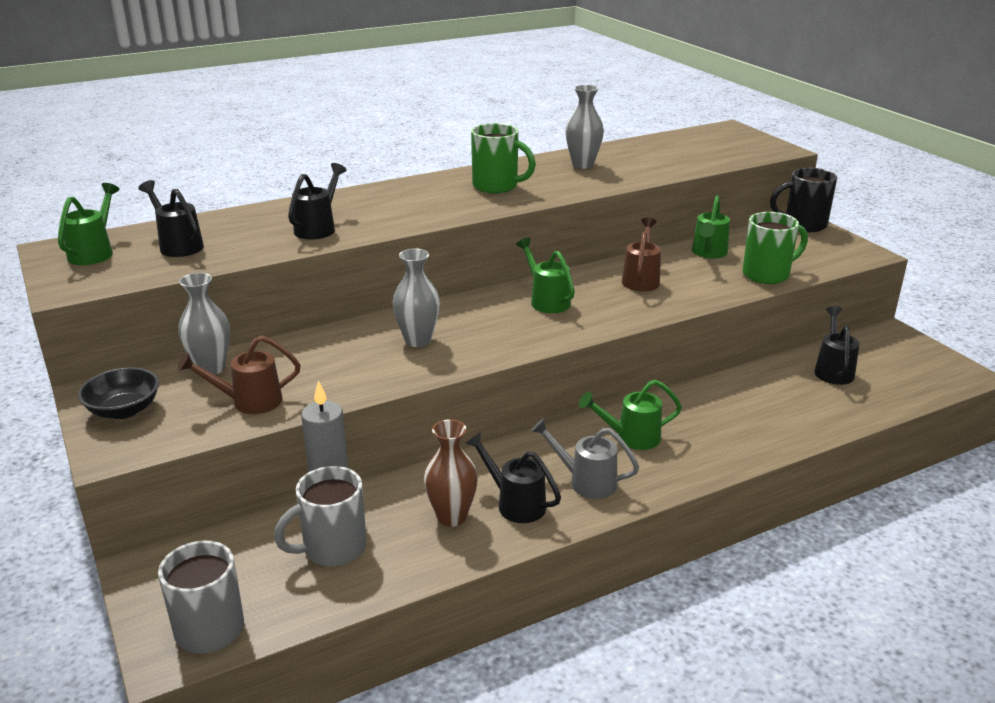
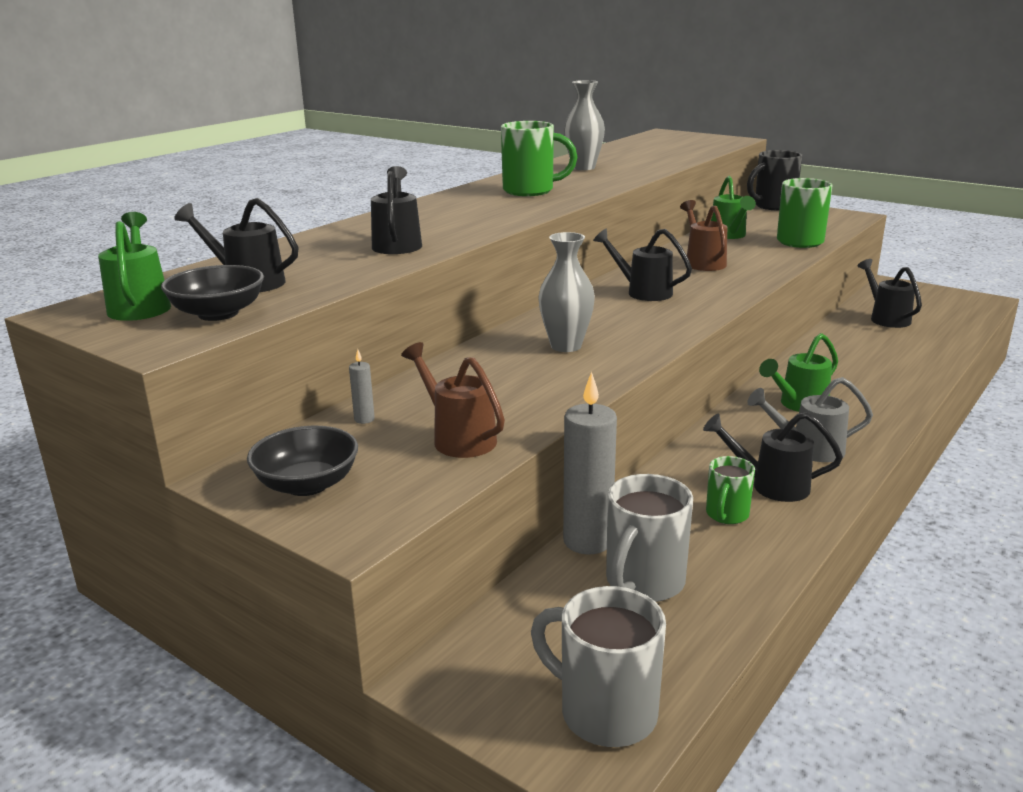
camera: 25 degrees left, 5 degrees down
grey vase [178,273,230,375] -> grey candle [349,349,375,424]
brown watering can [178,336,301,414] -> brown watering can turned 90 degrees clockwise [401,342,505,458]
brown vase [424,419,478,527] -> green mug [706,456,755,524]
green watering can [516,237,575,313] -> black watering can [593,229,692,301]
none -> black bowl [161,265,264,321]

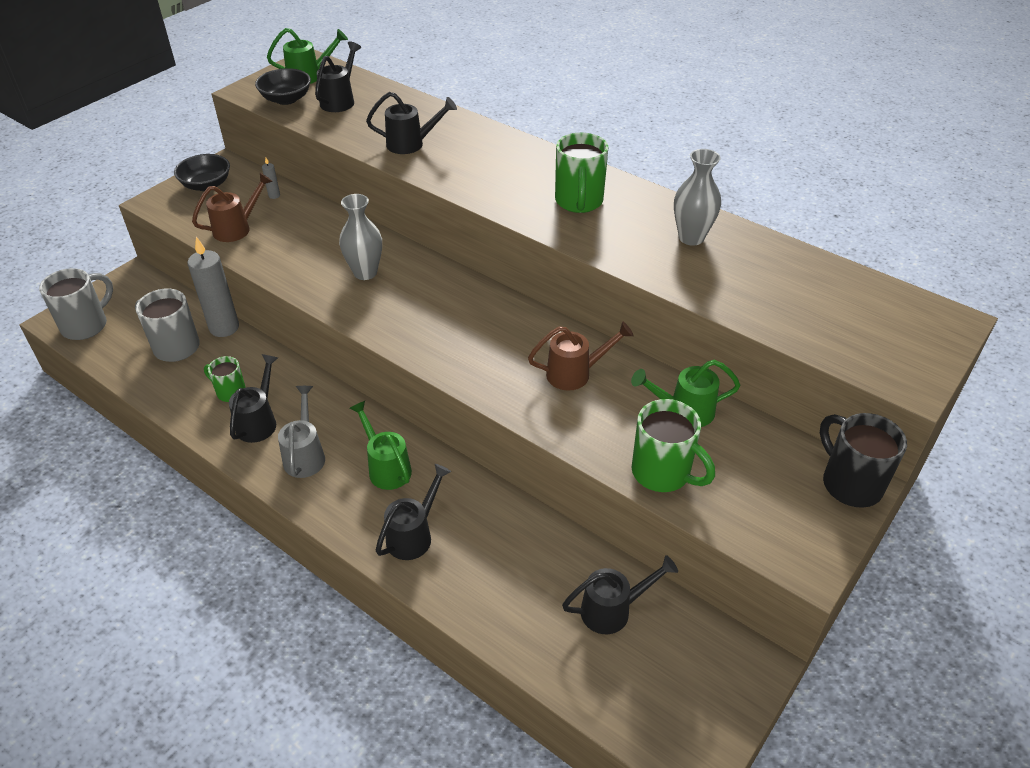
camera: 90 degrees right, 20 degrees up
black watering can [593,229,692,301] -> black watering can moved to [376,464,451,560]

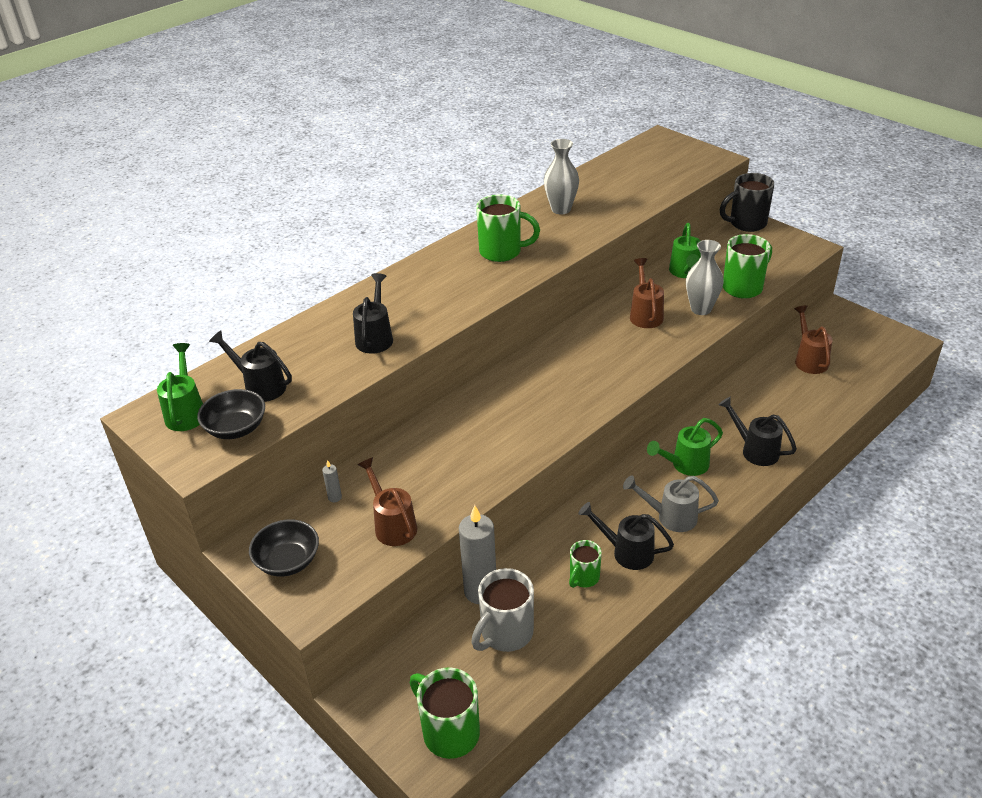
camera: 80 degrees left, 5 degrees down
grey mug [39,268,113,340] -> green mug [410,667,480,759]
grey vase [339,194,382,280] -> grey vase moved to [686,240,724,315]
black watering can [562,555,678,634] -> brown watering can [794,305,833,374]

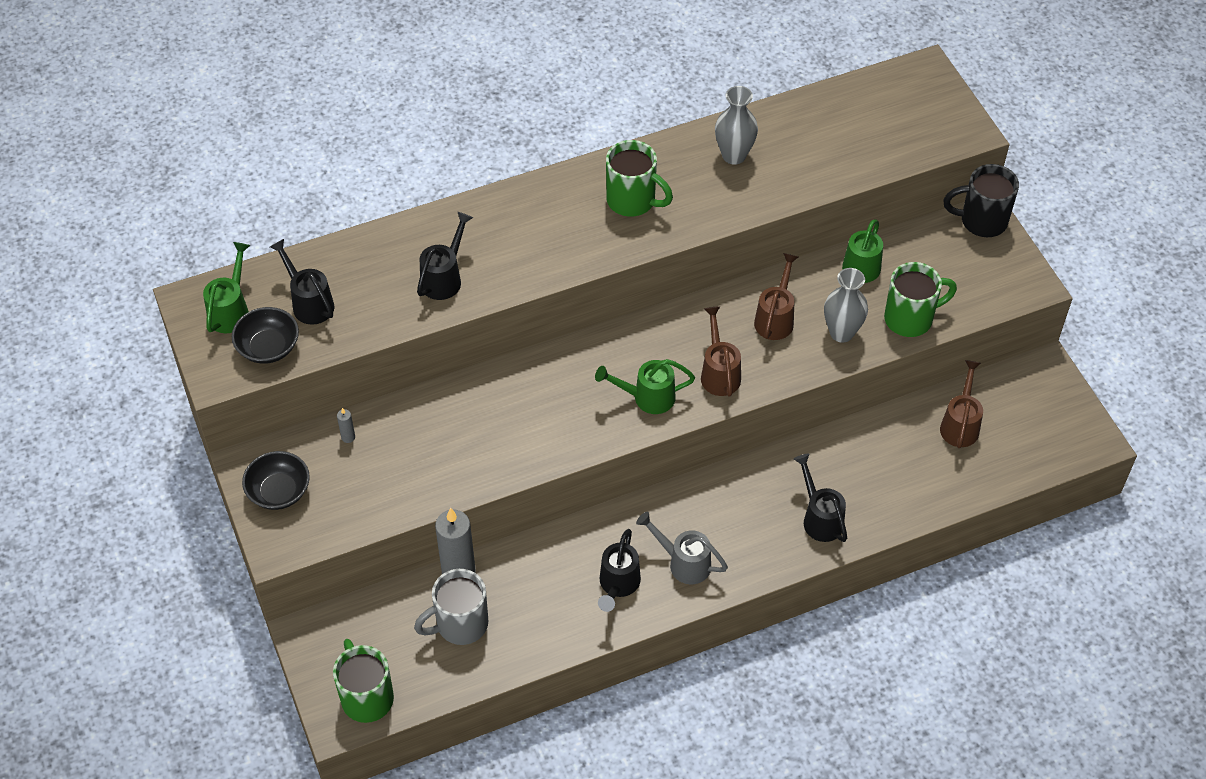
camera: 20 degrees right, 15 degrees up
brown watering can [357,457,417,546] -> brown watering can moved to [701,306,741,397]
green mug [569,540,602,588] -> none
black watering can [578,502,674,570] -> black watering can turned 120 degrees counterclockwise [598,529,641,612]
green watering can [647,418,723,476] -> green watering can moved to [595,359,695,414]

